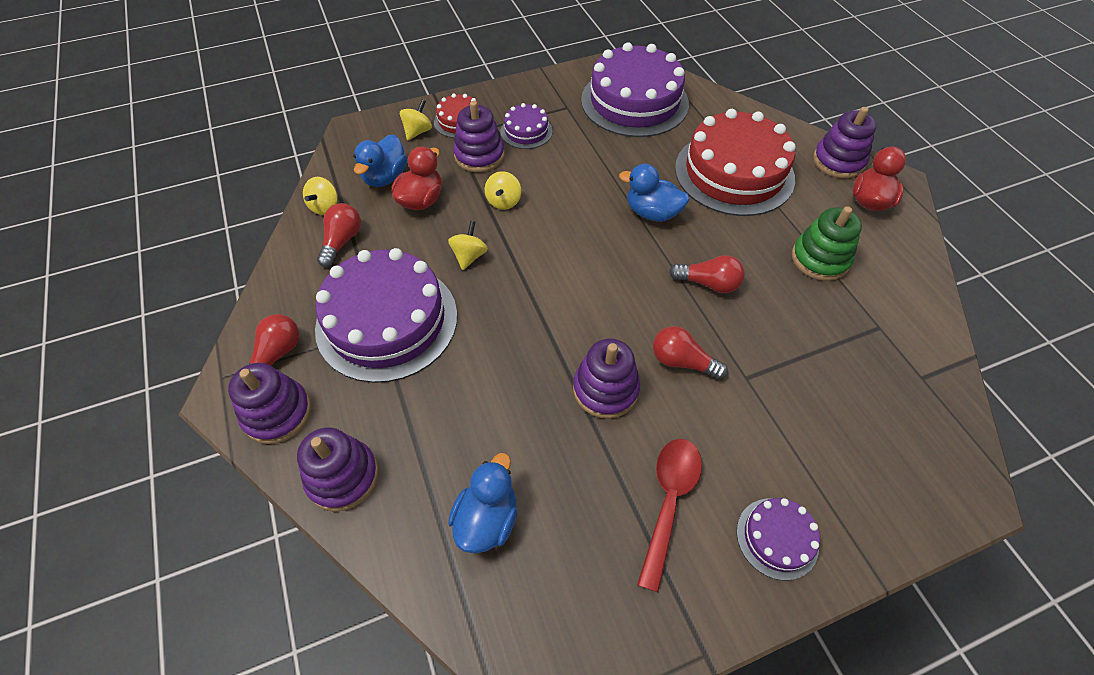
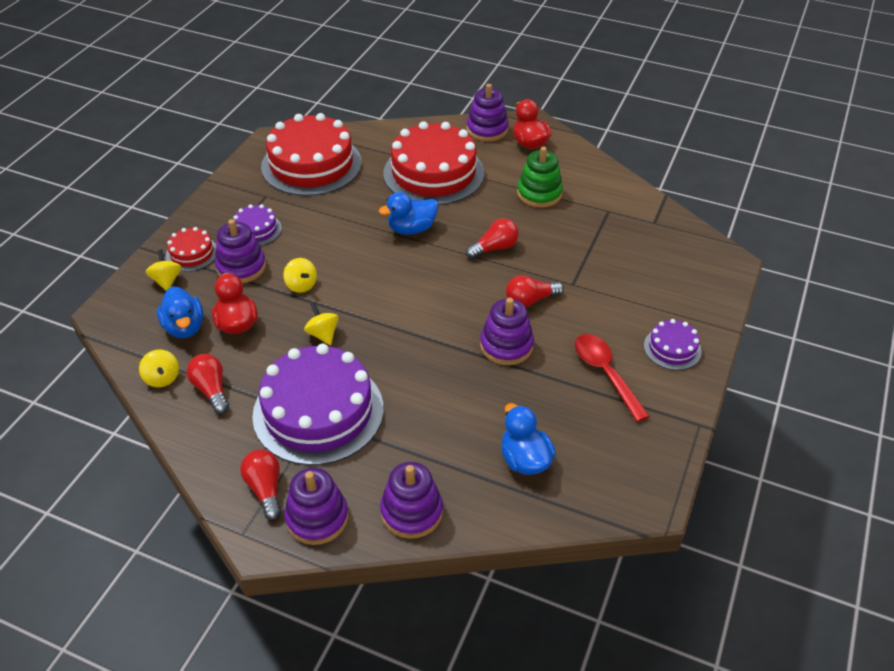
camera: 45 degrees left, 10 degrees down
purple cake [581,42,689,137] -> red cake [261,113,362,196]

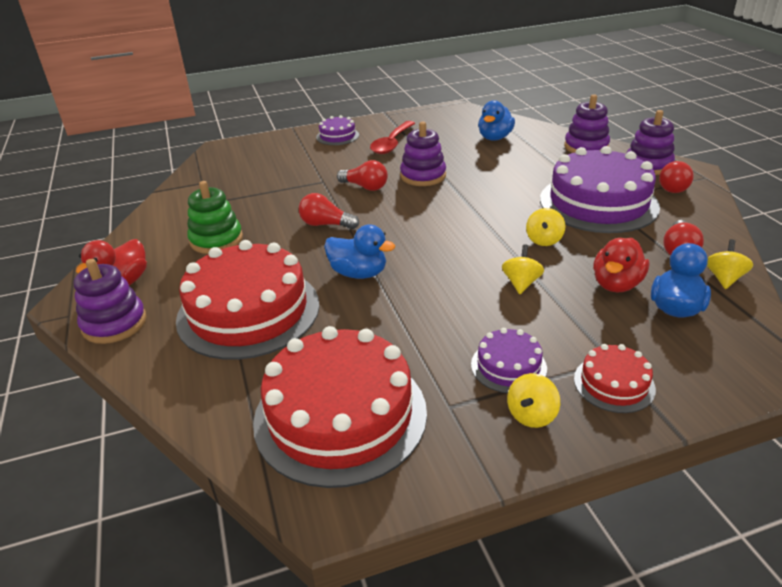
camera: 130 degrees left, 10 degrees down
yellow spinning top [146,250,181,291] -> yellow spinning top moved to [507,373,560,428]
purple stacking toy [215,219,266,283] -> none

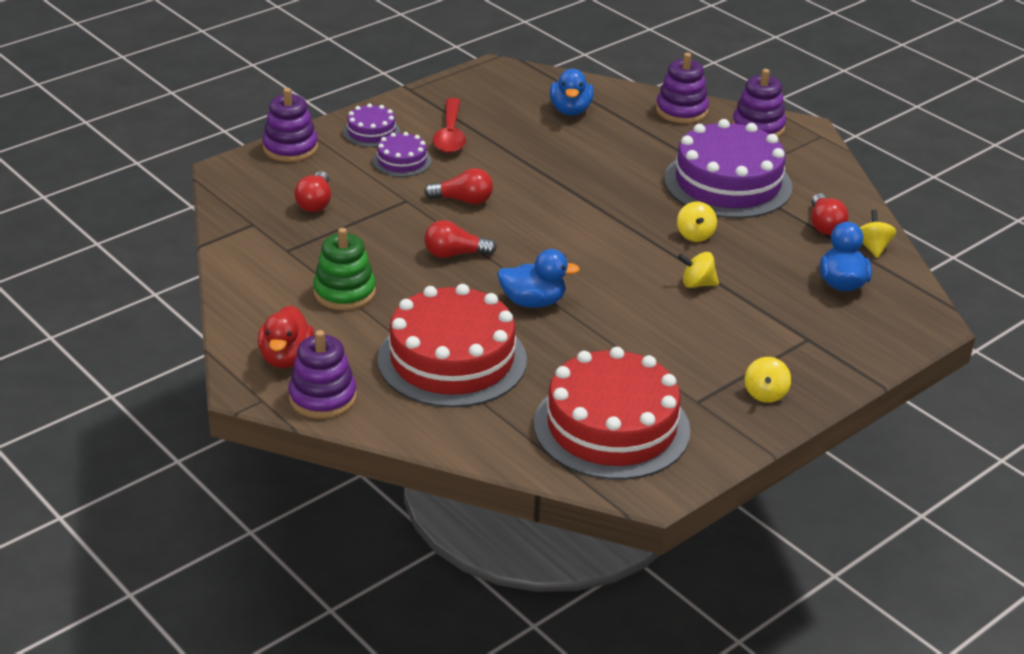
camera: 25 degrees left, 0 degrees up
purple stacking toy [400,122,446,186] -> purple stacking toy moved to [262,88,318,162]
purple cake [471,328,547,393] -> purple cake moved to [373,132,432,177]
yellow spinning top [502,245,544,294] -> yellow spinning top turned 75 degrees counterclockwise [677,252,719,288]
red cake [574,344,656,413] -> none
red duck [593,238,649,293] -> none
red light bulb [659,161,694,193] -> red light bulb moved to [294,171,331,212]

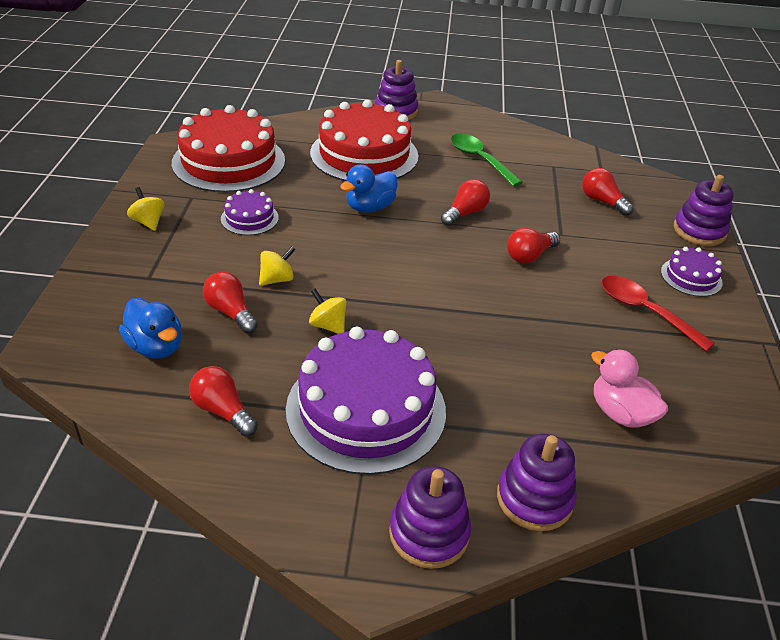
camera: 135 degrees right, 5 degrees up
red duck [258,305,314,368] -> none
green stacking toy [313,228,376,310] -> green spoon [451,133,523,187]
purple cake [373,132,432,177] -> purple cake moved to [221,189,279,235]
blue duck [550,69,594,116] -> pink duck [591,350,668,428]
yellow spinning top [860,210,896,258] -> none
none -> red light bulb [203,272,258,333]

